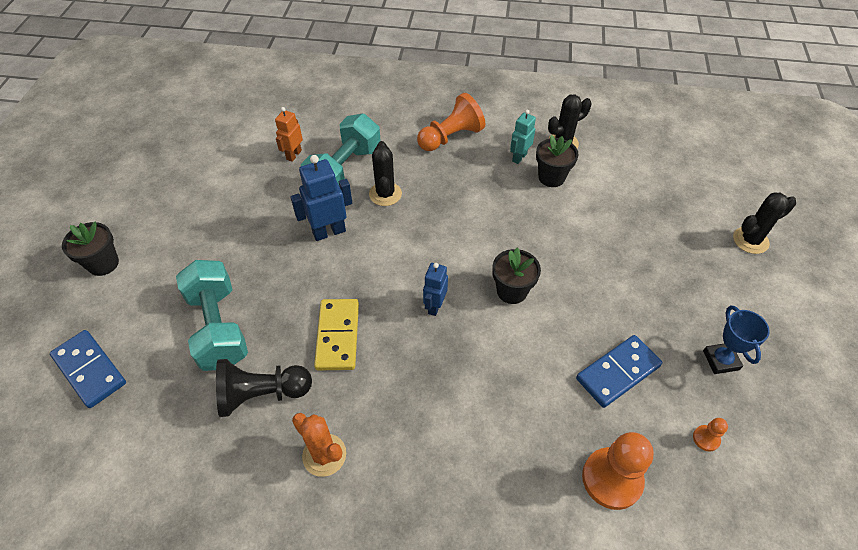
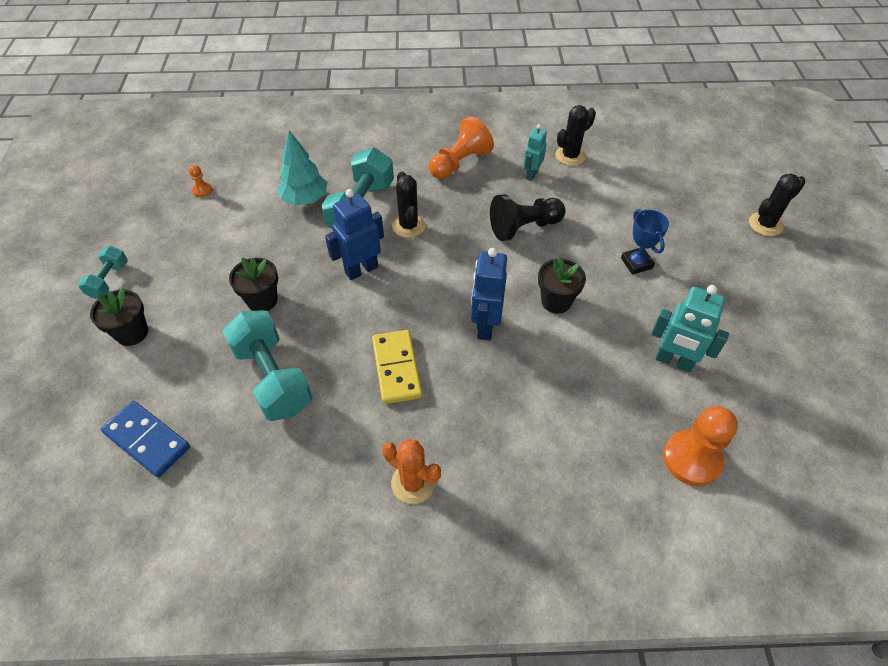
camera: 10 degrees left, 0 degrees up
black pawn [216,359,312,417] -> black pawn moved to [490,194,565,241]
orange robot [275,107,303,162] -> turquoise tree [277,131,327,205]
blue robot [423,263,448,316] -> blue robot [471,248,507,341], size x1.58
black flower pot [536,135,579,187] -> black flower pot moved to [229,257,278,311]
blue domino [576,335,662,408] -> turquoise robot [651,285,729,373]
orange pawn [693,418,728,452] -> orange pawn moved to [189,165,212,197]
blue trophy [703,305,770,374] -> blue trophy moved to [621,209,669,275]
none -> turquoise dumbbell [78,246,128,299]

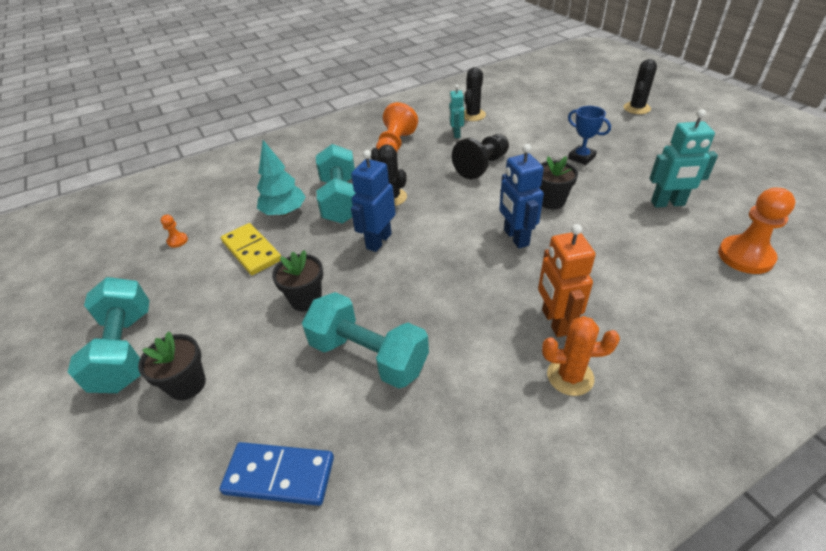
camera: 25 degrees left, 10 degrees down
turquoise dumbbell [78,246,128,299] -> turquoise dumbbell [68,277,149,393], size x1.88
yellow domino [372,330,422,404] -> yellow domino moved to [221,223,281,275]
none -> orange robot [538,224,596,337]

